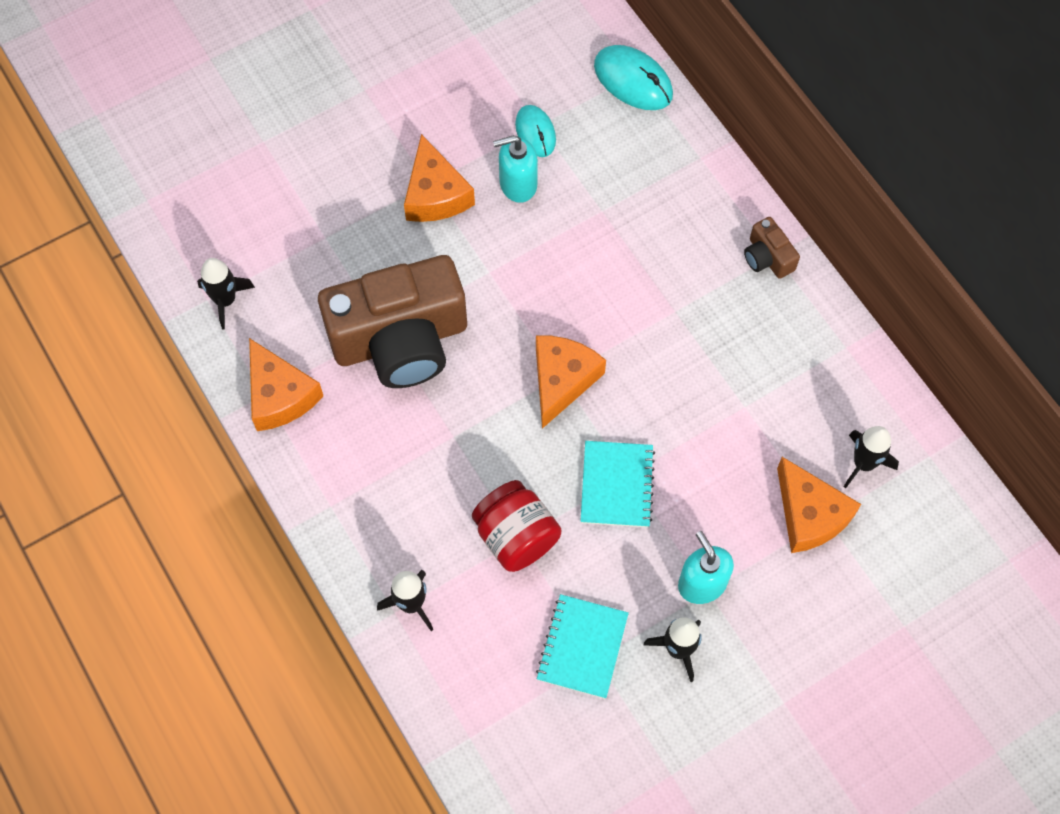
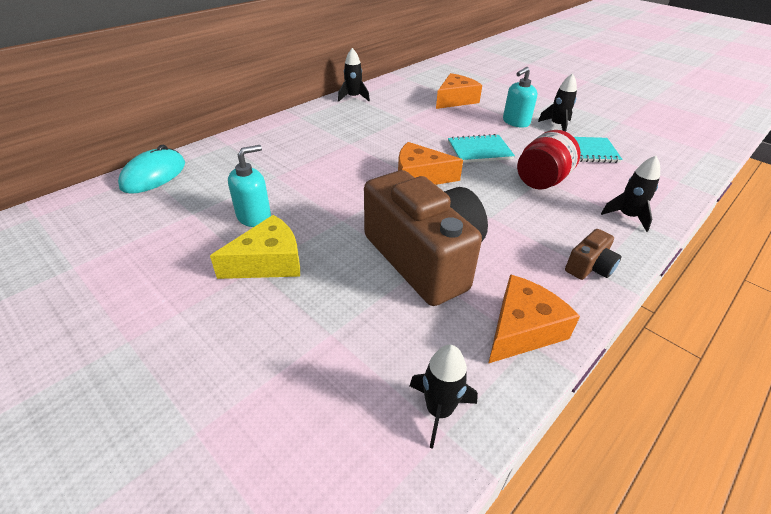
camera: 105 degrees left, 25 degrees down
orange cheese [404,134,475,222] -> yellow cheese [210,215,300,279]
turquoise soap dispenser [493,135,538,203] -> turquoise soap dispenser turned 105 degrees counterclockwise [228,145,271,227]
turquoise mouse [515,105,556,157] -> none
brown camera [744,217,800,279] -> brown camera moved to [565,229,621,280]
black rocket [844,426,899,488] -> black rocket moved to [338,48,370,102]

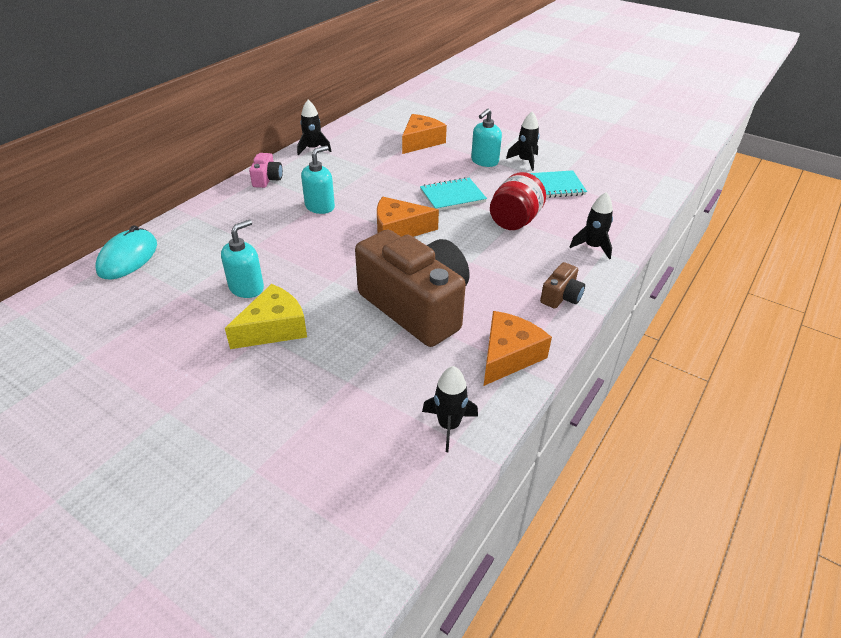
camera: 10 degrees left, 0 degrees up
none -> pink camera [249,153,283,188]
none -> turquoise soap dispenser [301,145,335,214]

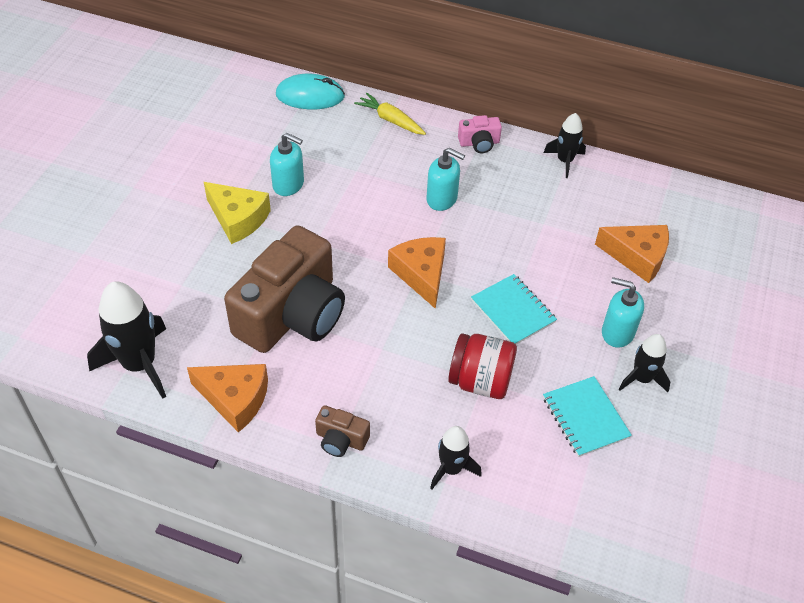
camera: 75 degrees right, 10 degrees up
black rocket [422,366,478,452] -> black rocket [87,281,166,399], size x1.73
none -> yellow carrot [354,93,426,135]

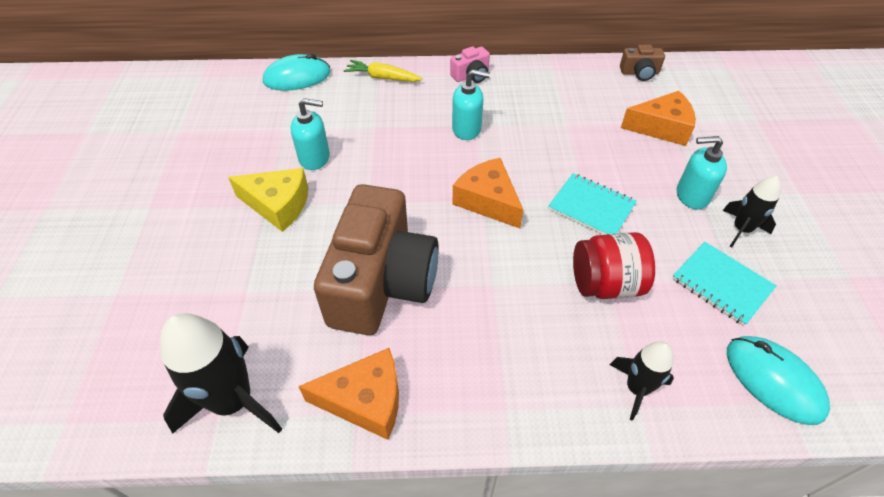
camera: 20 degrees left, 0 degrees up
brown camera [315,405,370,457] -> brown camera moved to [620,45,665,81]
black rocket [544,113,586,178] -> none
none -> turquoise mouse [727,336,830,425]

